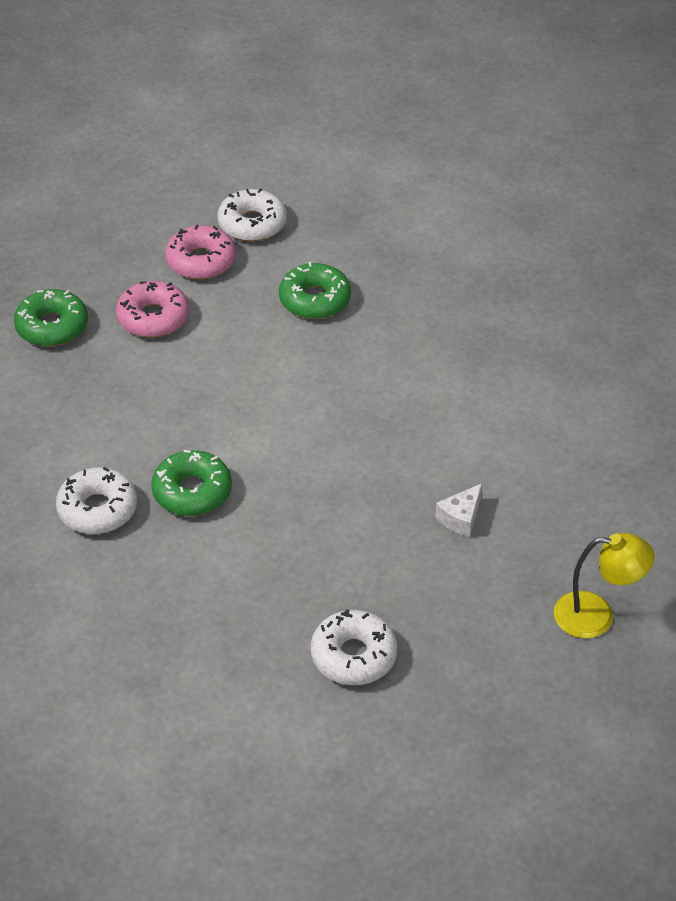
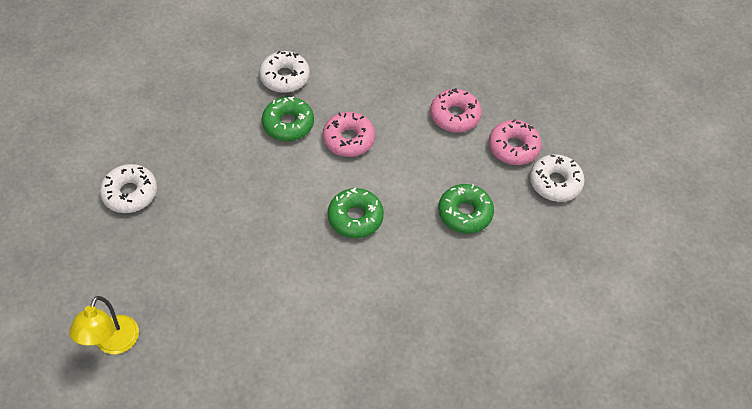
camera: 95 degrees right, 10 degrees up
green donut [14,289,88,346] -> green donut moved to [328,188,384,238]
white cheese [435,483,482,537] -> none
none -> pink donut [323,112,375,157]

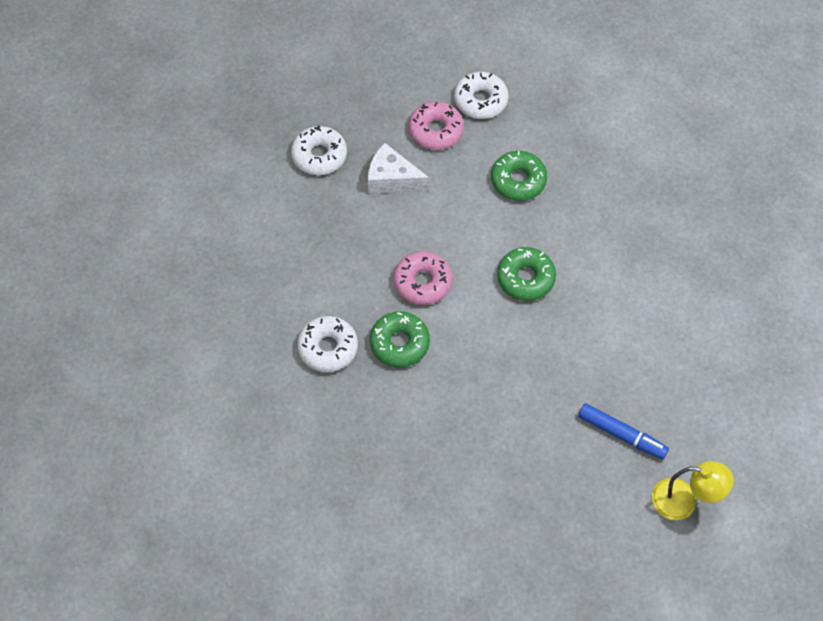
camera: 85 degrees left, 5 degrees up
white donut [100,164,157,213] -> white donut moved to [291,125,347,175]
pink donut [430,88,482,132] -> white cheese [368,143,429,194]
none -> blue marker [578,403,669,460]

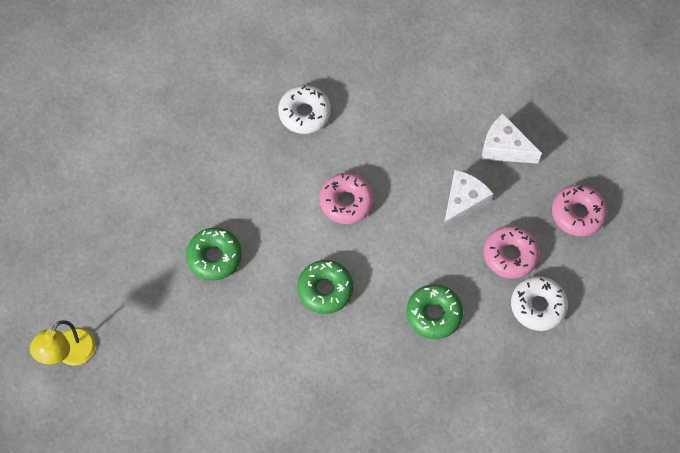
camera: 105 degrees right, 5 degrees up
white donut [291,125,347,175] -> white cheese [481,114,542,164]
green donut [370,311,430,368] -> green donut moved to [186,228,242,281]
blue marker [578,403,669,460] -> none
none -> pink donut [552,185,607,236]

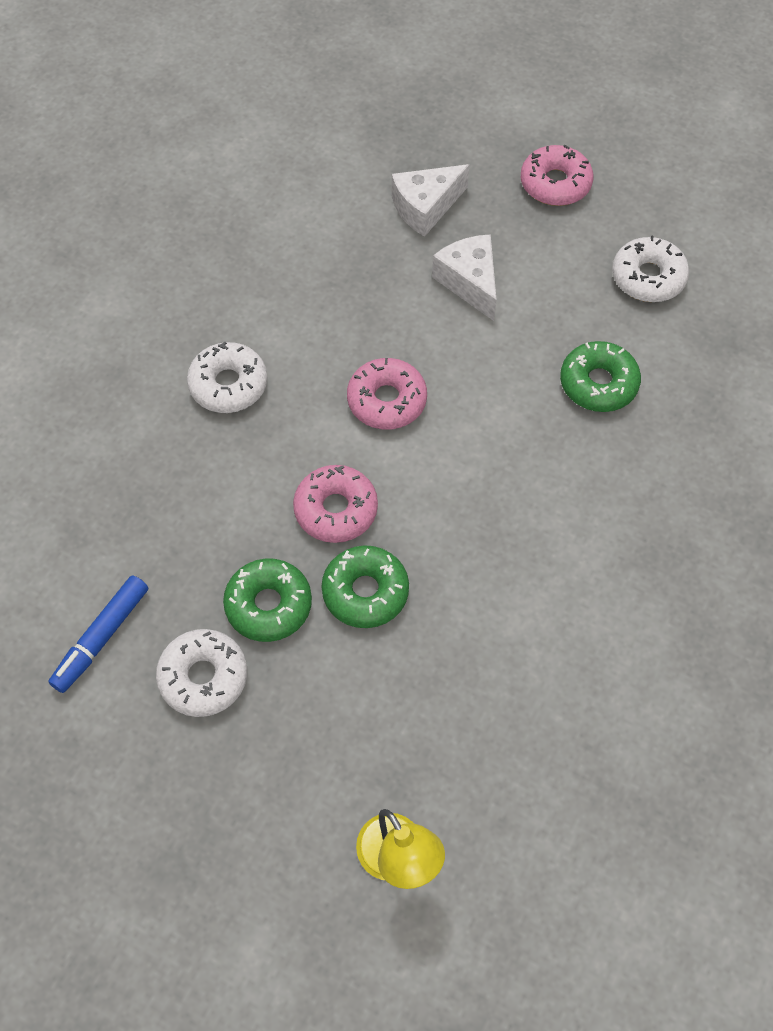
camera: 60 degrees left, 5 degrees down
green donut [297,260,353,314] -> green donut moved to [223,558,312,642]
pink donut [484,226,539,279] -> pink donut moved to [293,465,378,543]
none -> blue marker [48,575,148,693]
none -> white donut [156,629,247,717]

